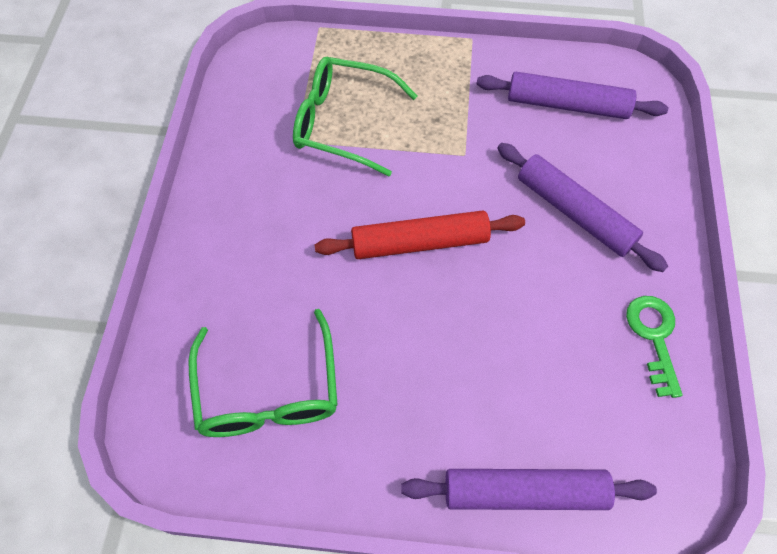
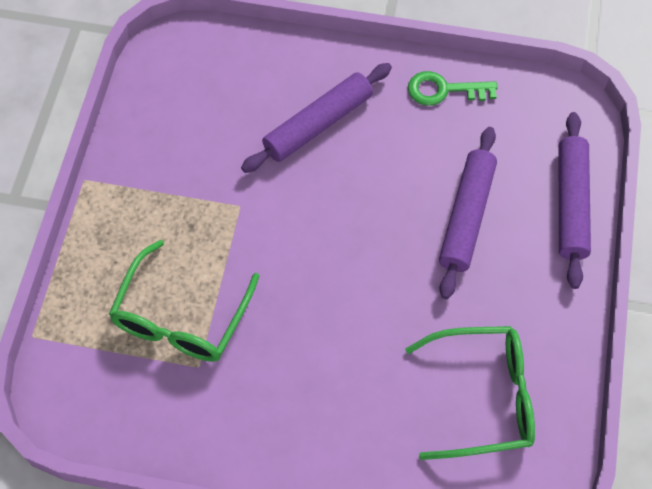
camera: 85 degrees left, 0 degrees up
red rolling pin [315,210,525,259] -> none
purple rolling pin [477,72,668,119] -> purple rolling pin moved to [439,127,497,299]

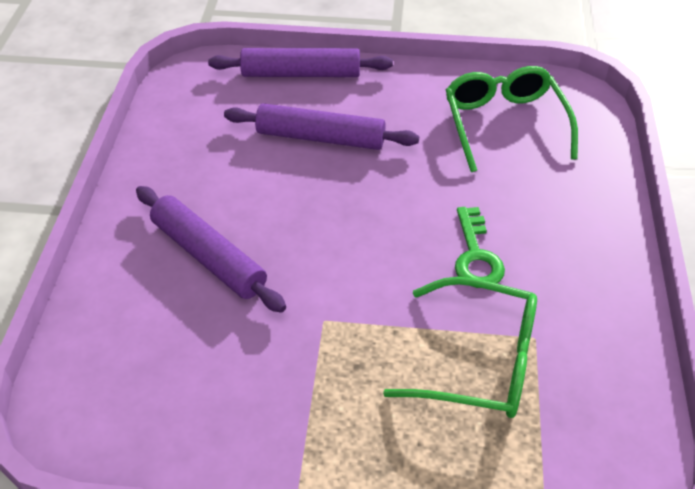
camera: 95 degrees left, 15 degrees down
green key [408,71,498,106] -> green key moved to [455,207,505,288]

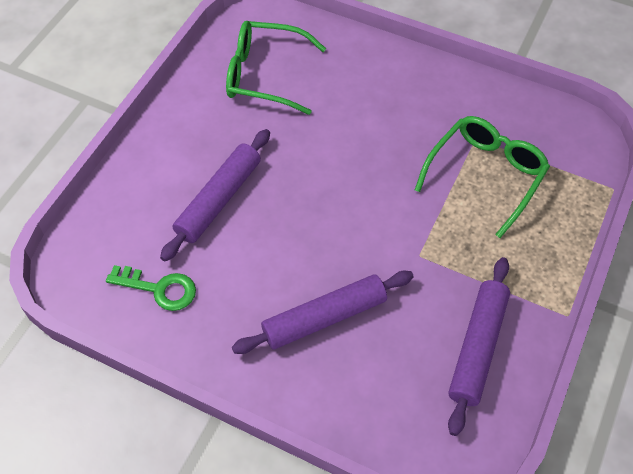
camera: 70 degrees left, 10 degrees up
purple rolling pin [208,48,393,77] -> purple rolling pin moved to [448,257,510,436]
green key [455,207,505,288] -> green key moved to [106,265,196,311]

